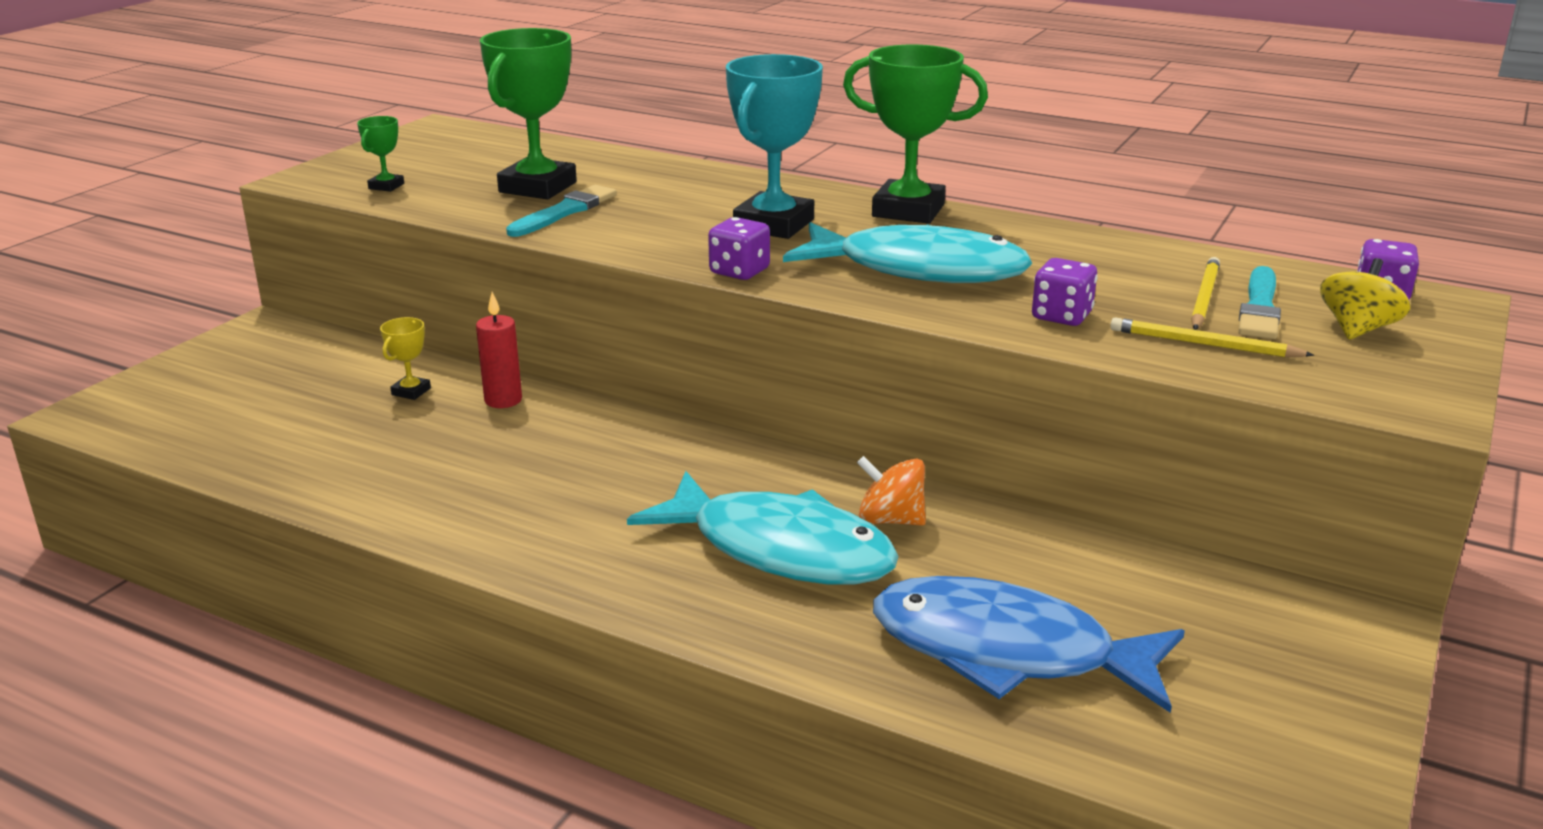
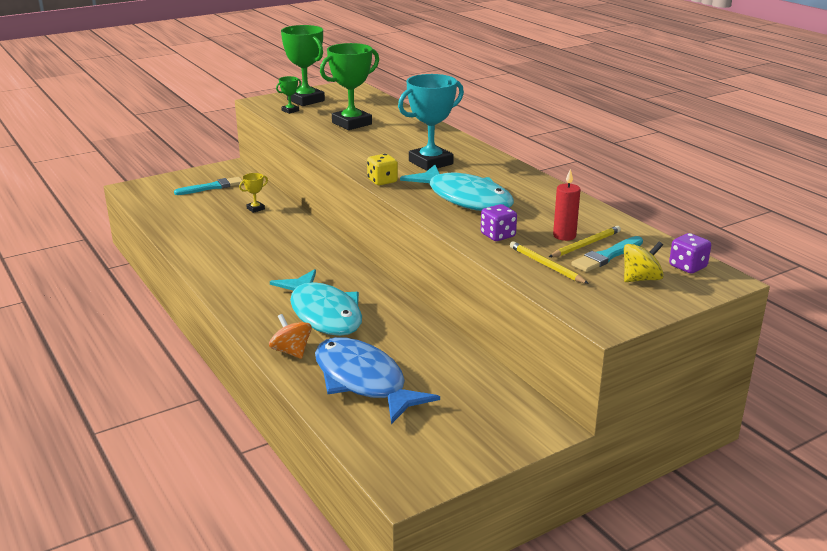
camera: 30 degrees right, 0 degrees up
red candle [476,292,522,408] -> red candle moved to [553,169,581,241]
turquoise brush [506,185,617,237] -> turquoise brush moved to [174,177,244,195]
purple dice [708,217,770,280] -> yellow dice [367,154,398,185]
green trophy [843,45,988,224] -> green trophy moved to [281,25,325,106]
orange spinning top [857,456,926,526] -> orange spinning top moved to [269,314,312,359]

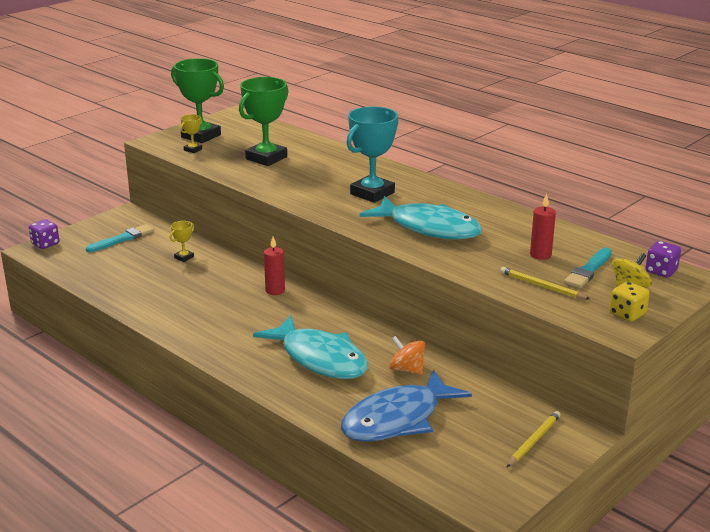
camera: 15 degrees left, 0 degrees up
orange spinning top [269,314,312,359] -> orange spinning top moved to [389,336,425,375]
green trophy [276,76,301,114] -> yellow trophy [180,114,202,153]
blue fish [315,337,440,424] -> blue fish turned 75 degrees counterclockwise [341,369,472,442]
yellow dice [367,154,398,185] -> yellow dice moved to [610,282,650,322]
purple dice [481,204,517,241] -> purple dice moved to [29,219,59,249]
yellow pencil [549,226,621,257] -> yellow pencil moved to [507,411,561,467]
none -> red candle [264,237,285,295]

